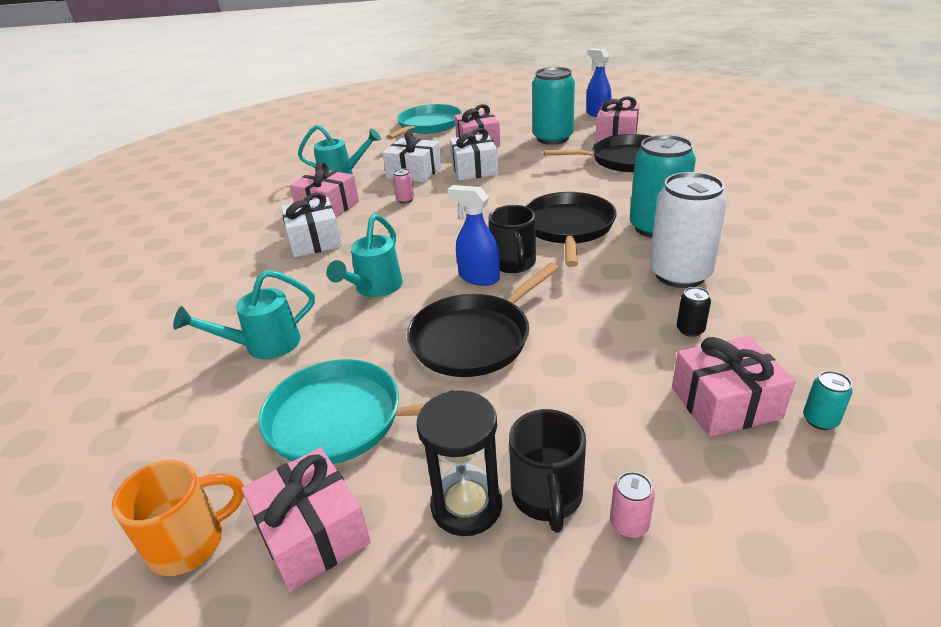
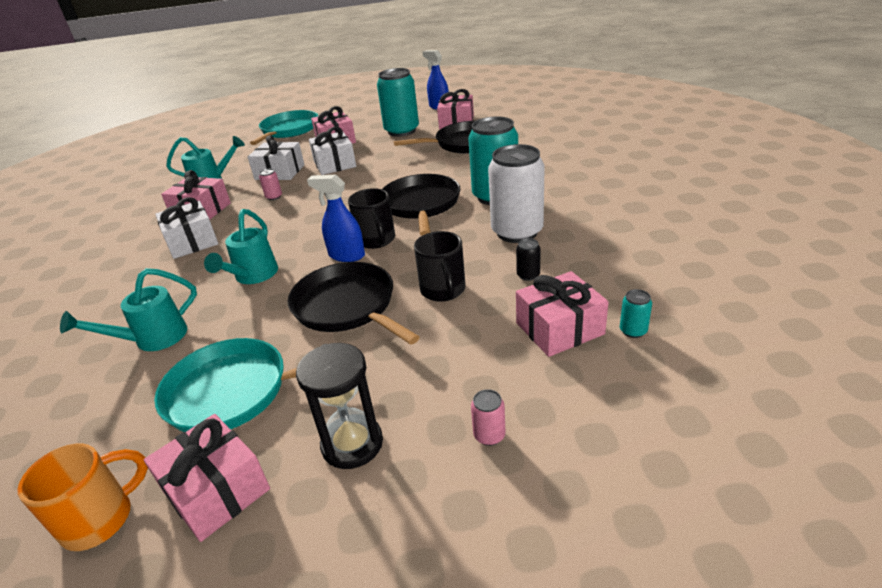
camera: 10 degrees left, 0 degrees up
black pan [407,263,559,377] -> black pan turned 105 degrees clockwise [288,262,420,345]
black mug [509,409,586,533] -> black mug moved to [414,231,466,302]

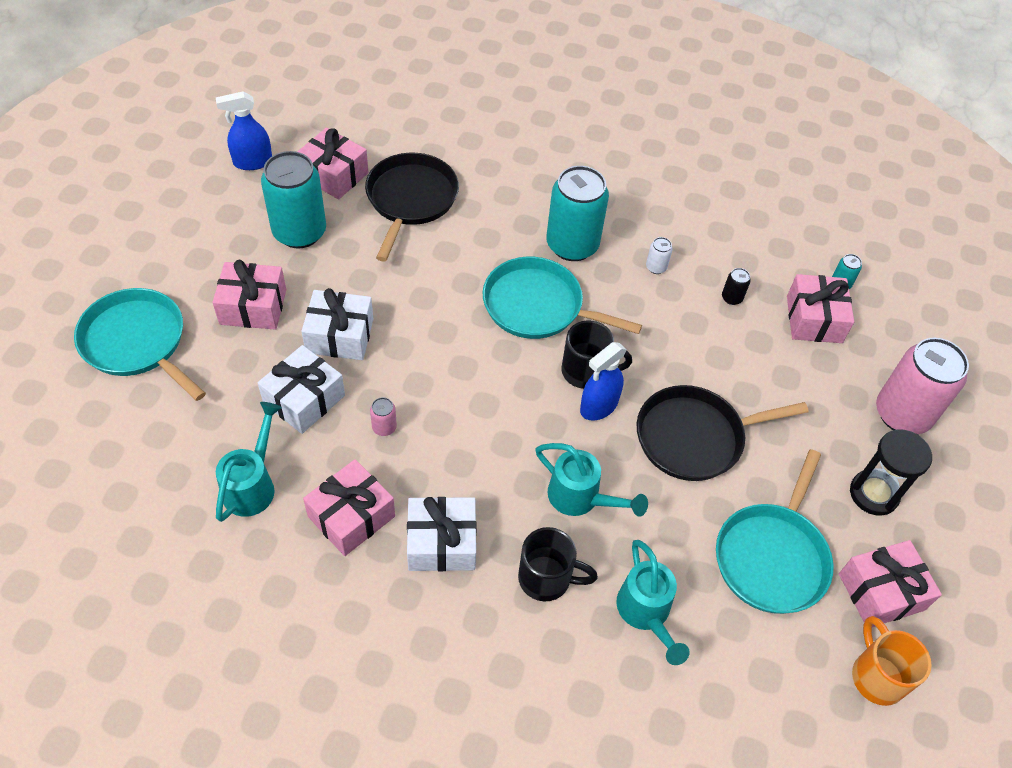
camera: 70 degrees left, 20 degrees up
black pan [382,174,460,236] -> turquoise pan [483,257,642,339]
black mug [414,231,466,302] -> black mug moved to [518,527,598,601]
pink can [471,389,506,446] -> pink can [876,338,969,434], size x2.50
white can [488,144,545,243] -> white can [646,237,673,274], size x0.40

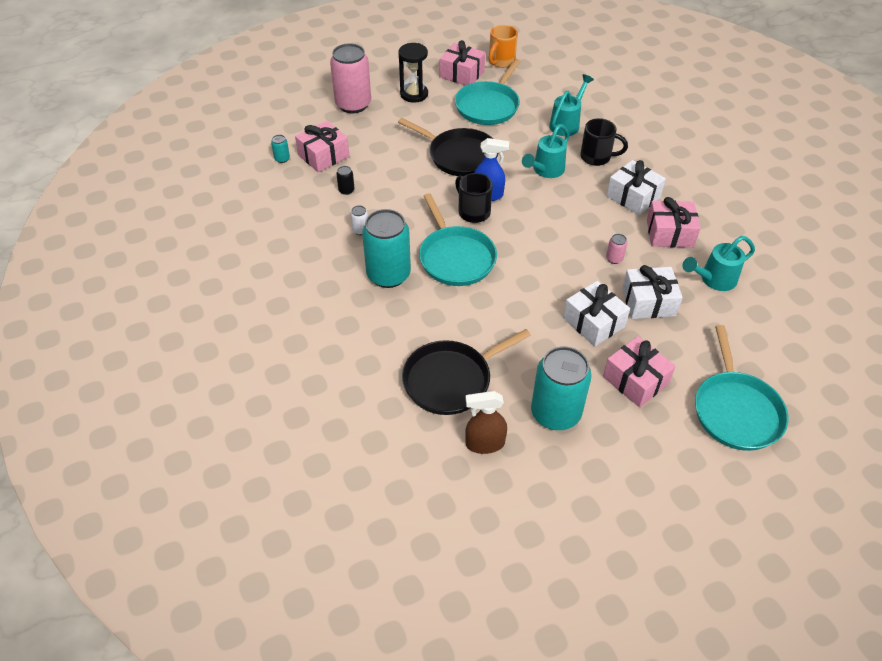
camera: 130 degrees left, 5 degrees down
blue spray bottle [216,91,272,170] -> none
pink gift [297,128,369,199] -> brown spray bottle [465,391,507,454]
black mug [518,527,598,601] -> black mug turned 135 degrees clockwise [580,118,628,166]
turquoise watering can [536,443,648,517] -> turquoise watering can turned 135 degrees counterclockwise [522,124,569,178]
turquoise pan [716,449,834,614] -> turquoise pan turned 135 degrees clockwise [455,59,521,125]

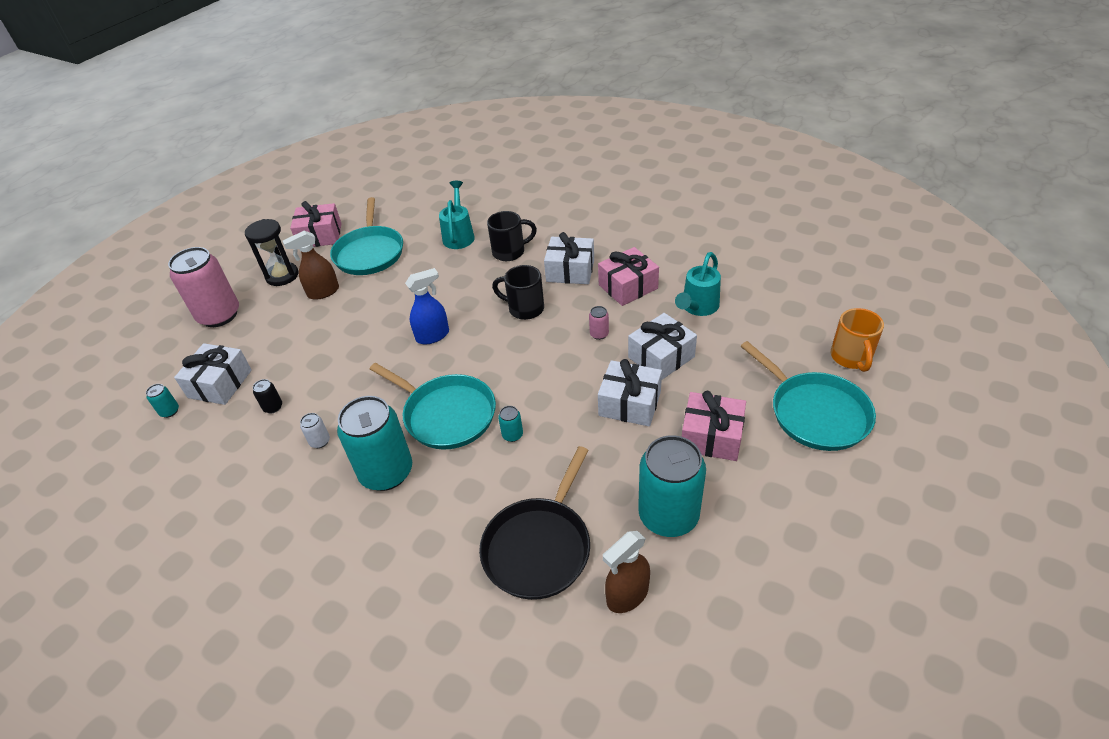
camera: 30 degrees left, 5 degrees down
pink gift [295,121,350,172] -> white gift [174,343,252,405]
black pan [398,118,498,176] -> none
black mug [455,173,493,223] -> black mug moved to [492,265,544,320]
orange mug [489,25,518,68] -> orange mug moved to [830,308,884,372]
turquoise watering can [522,124,569,178] -> none
none -> brown spray bottle [283,230,339,300]
none -> turquoise can [498,406,523,442]

